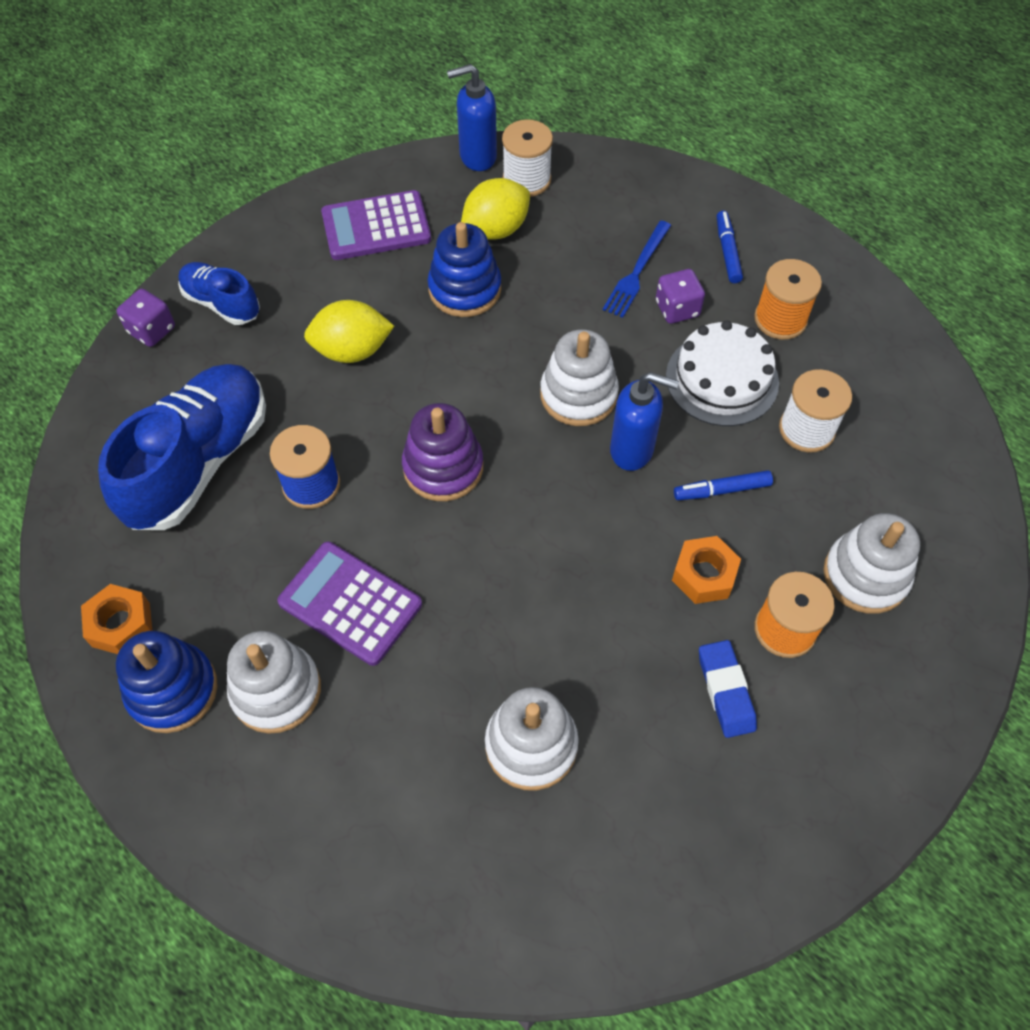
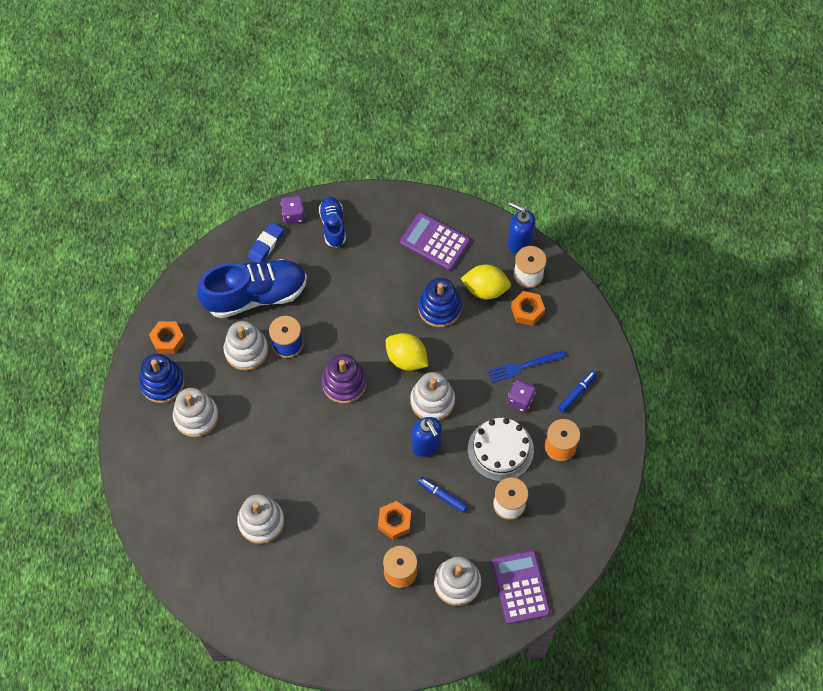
camera: 45 degrees right, 5 degrees up
purple calculator [277,542,422,666] -> purple calculator moved to [492,550,550,624]
yellow lemon [304,300,394,363] -> yellow lemon moved to [386,333,428,371]
blue eraser [699,640,757,738] -> blue eraser moved to [248,222,284,263]
none -> white stacking toy [224,321,268,371]
none -> orange nut [511,291,545,326]

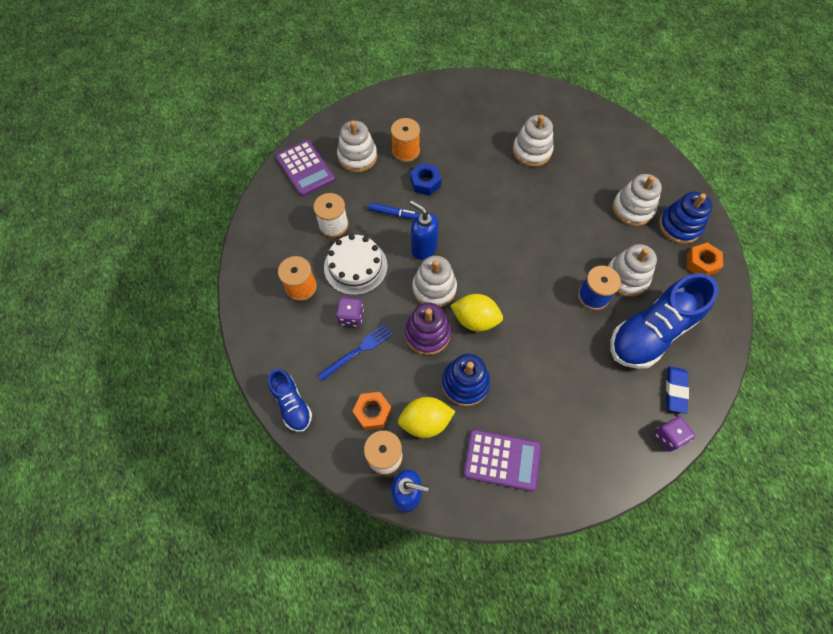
camera: 160 degrees right, 0 degrees up
blue shoe [319,197,346,247] -> blue shoe moved to [268,369,312,432]
purple stacking toy [322,354,366,404] -> purple stacking toy moved to [405,302,451,355]
orange nut [378,501,411,540] -> blue nut [410,163,441,196]
blue marker [558,370,597,413] -> none

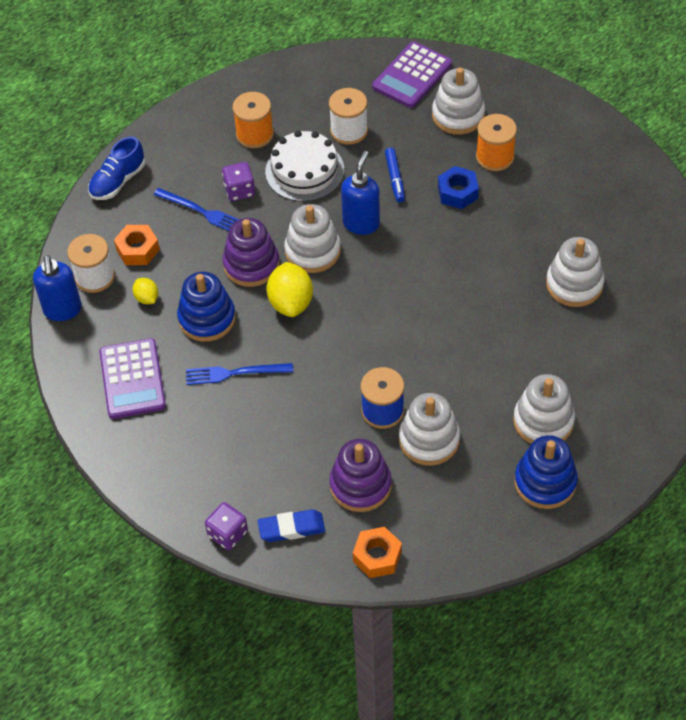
camera: 70 degrees right, 10 degrees down
yellow lemon [398,397,455,438] -> yellow lemon [133,278,158,304], size x0.53
blue shoe [611,273,719,369] -> purple stacking toy [329,439,392,512]
orange nut [687,242,723,276] -> orange nut moved to [353,527,402,578]
none -> blue fork [186,363,293,385]

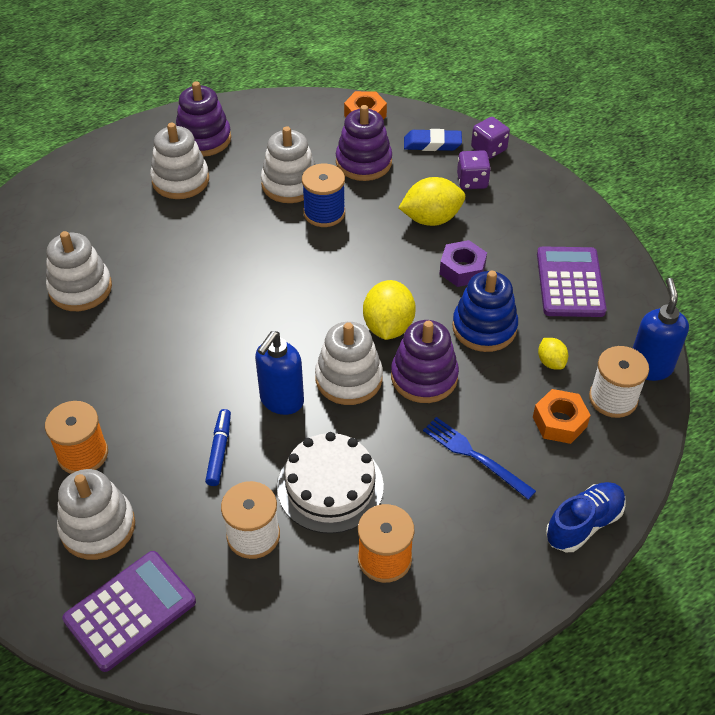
camera: 170 degrees left, 5 degrees down
blue fork [186,363,293,385] -> purple nut [440,240,487,287]
purple dice [222,162,255,201] -> purple dice moved to [457,150,491,189]
blue nut [438,166,479,209] -> none
blue stacking toy [514,435,578,509] -> purple stacking toy [176,82,231,157]
none -> yellow lemon [399,177,465,226]

